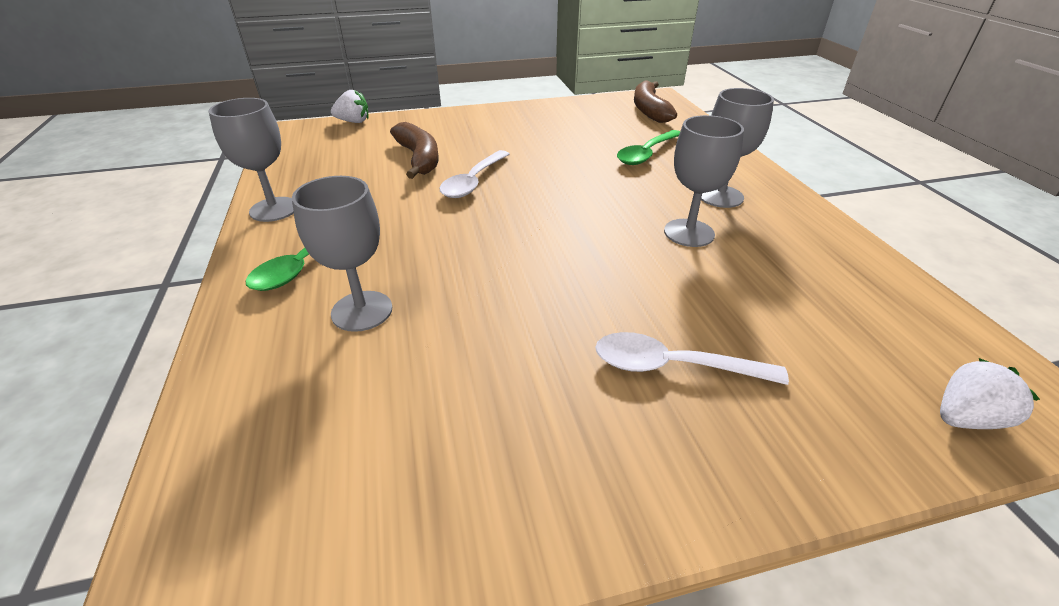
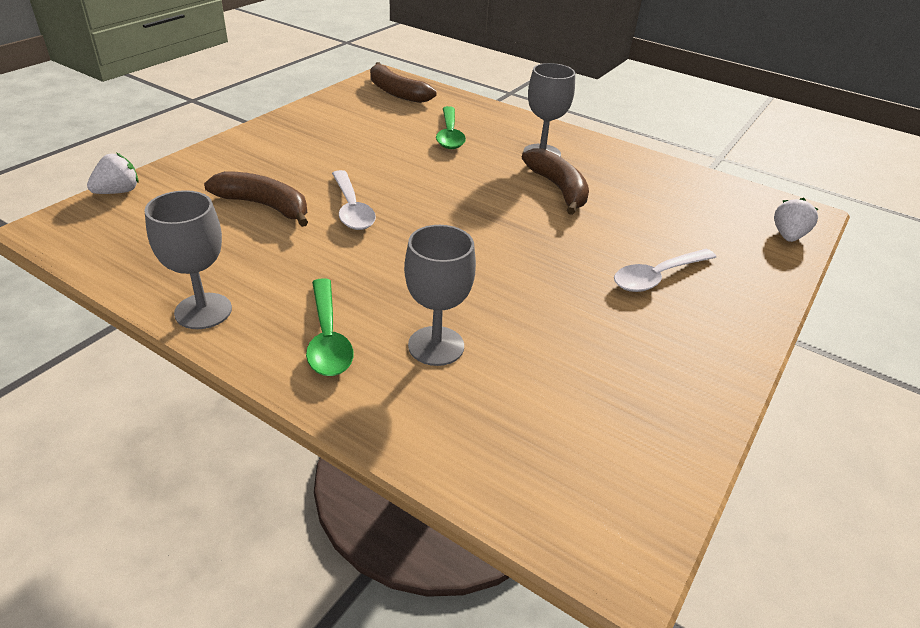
camera: 45 degrees left, 0 degrees up
grey goblet [664,115,744,247] -> brown banana [522,148,589,215]

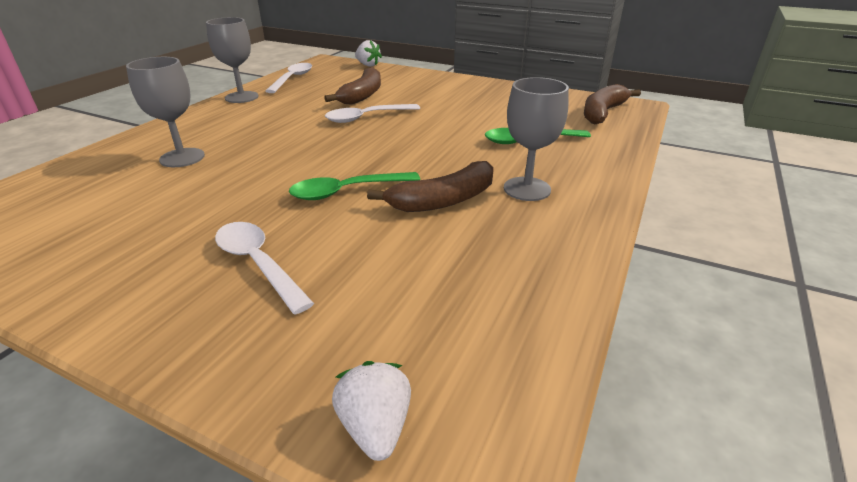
camera: 85 degrees right, 5 degrees down
green spoon [306,278,354,376] -> green spoon moved to [289,172,420,200]
white strawberry [774,198,818,242] -> white strawberry turned 120 degrees counterclockwise [332,361,411,461]
none -> white spoon [266,63,312,93]

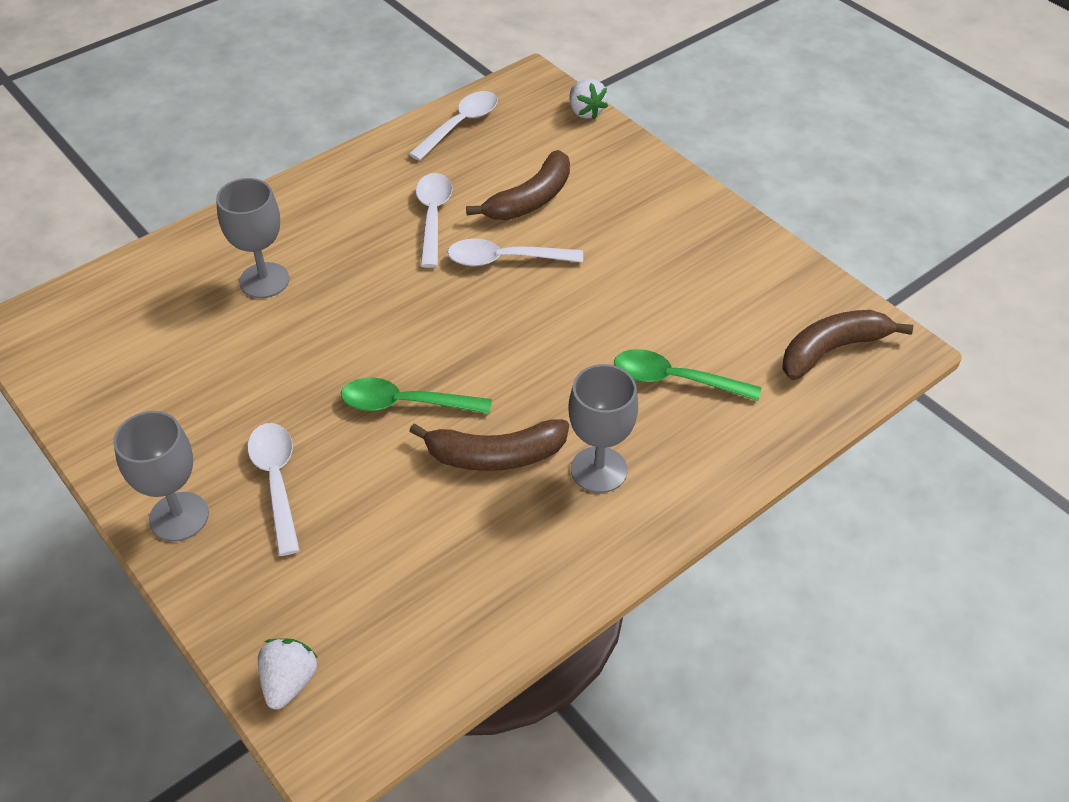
camera: 25 degrees right, 15 degrees up
grey goblet [206,17,259,103] -> grey goblet moved to [113,411,209,542]
none -> white spoon [416,173,453,268]

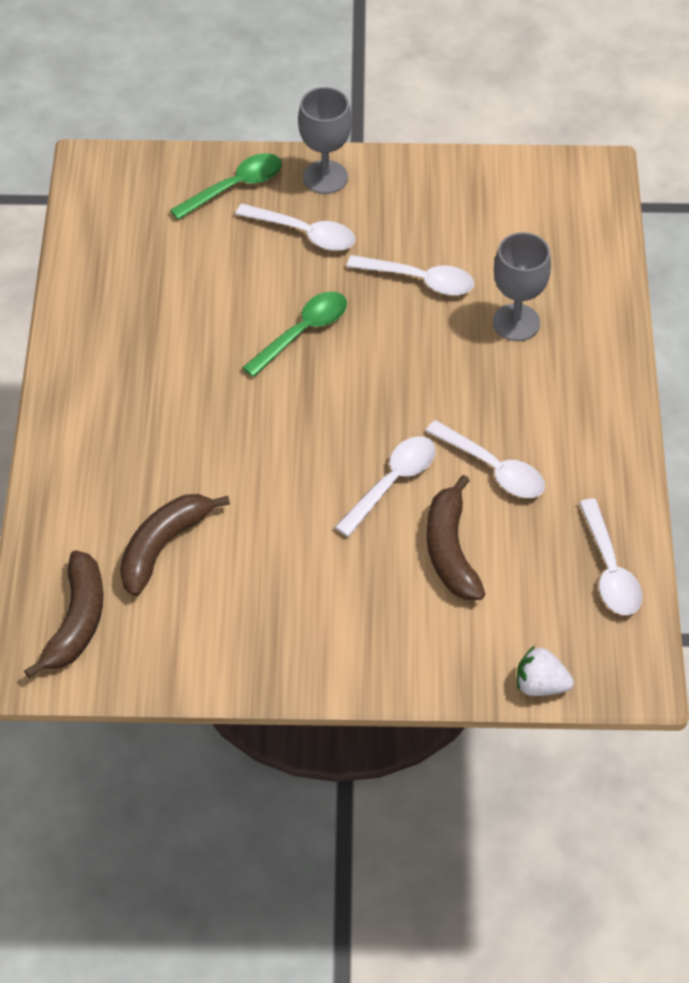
camera: 130 degrees right, 5 degrees up
white strawberry [258,638,318,710] -> none
brown banana [409,419,569,471] -> brown banana moved to [120,494,230,597]
grey goblet [569,364,638,493] -> none
green spoon [614,349,761,401] -> green spoon moved to [170,153,282,220]
none -> white spoon [347,255,474,295]

